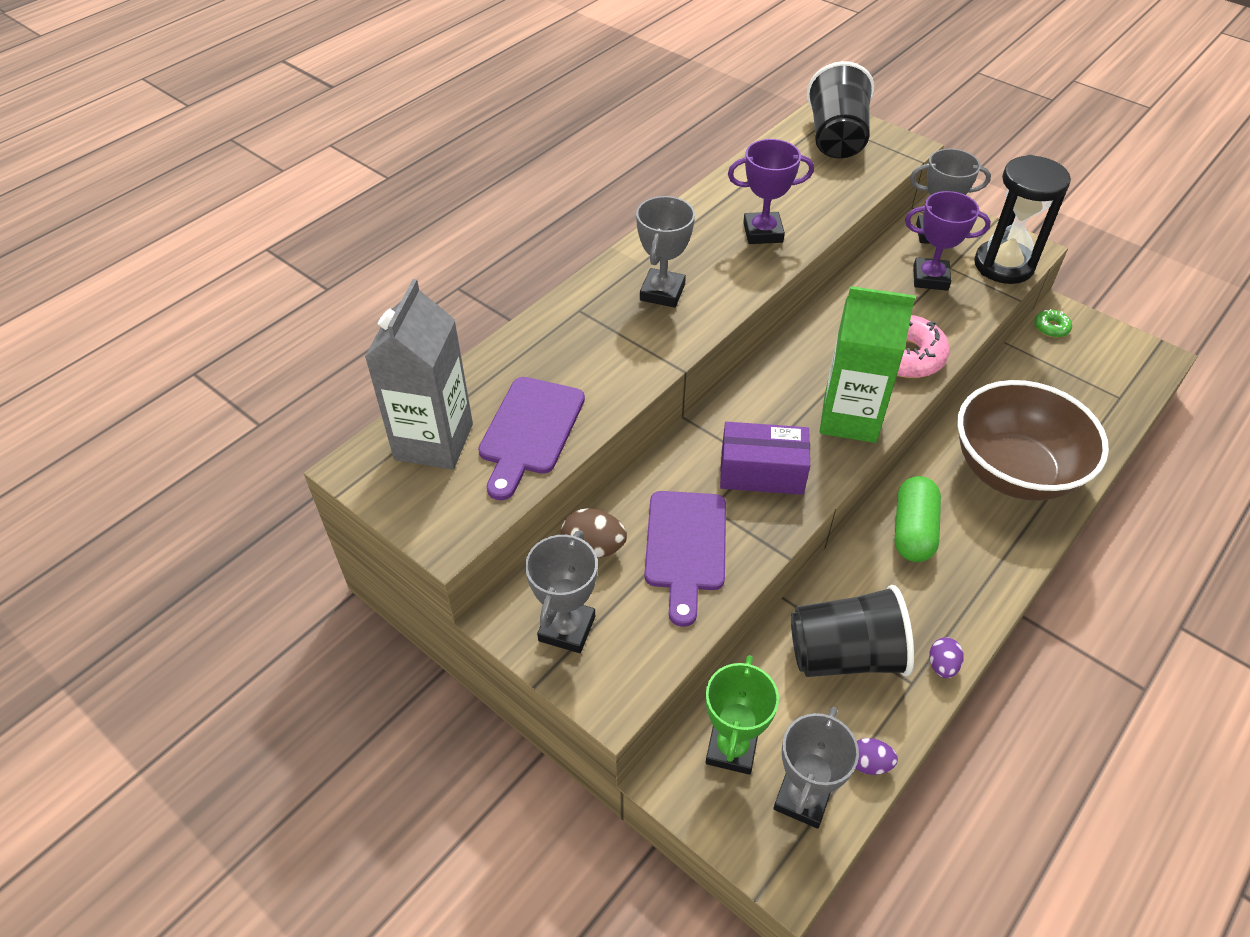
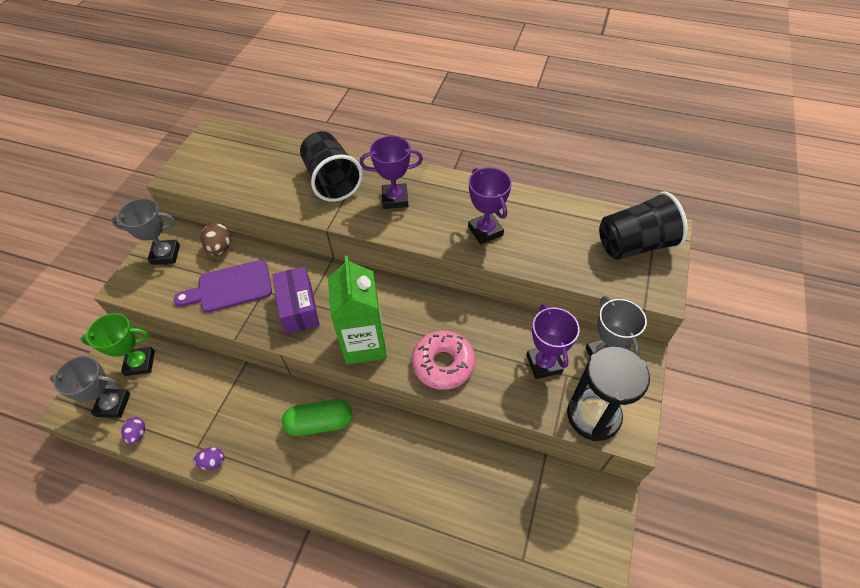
camera: 70 degrees right, 5 degrees up
grey carton [365,279,473,470] -> none
purple cutting board [478,377,585,500] -> none
grey trophy [636,196,695,308] -> purple trophy [360,136,423,209]
black cup [791,585,914,677] -> black cup moved to [300,131,363,202]
brown bowl [957,380,1109,501] -> none
green donut [1034,309,1072,338] -> none

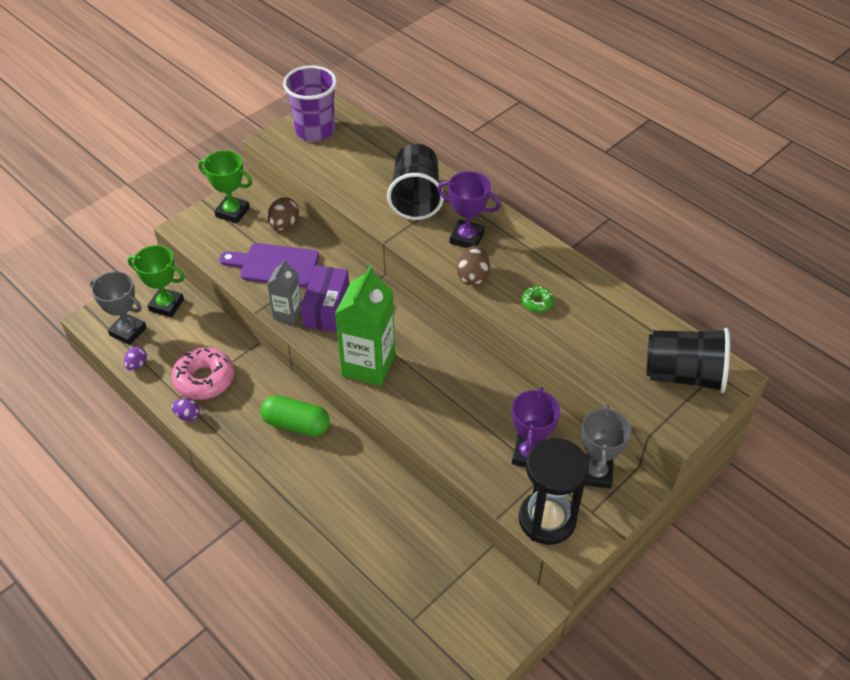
camera: 25 degrees right, 5 degrees down
grey trophy [112,198,180,265] -> green trophy [198,150,252,224]
pink donut [412,331,475,390] -> pink donut moved to [171,347,234,400]
purple trophy [468,167,512,244] -> green donut [521,286,554,312]
none -> grey carton [267,259,302,324]
none -> purple cup [283,65,337,142]
none -> brown egg [457,246,490,286]

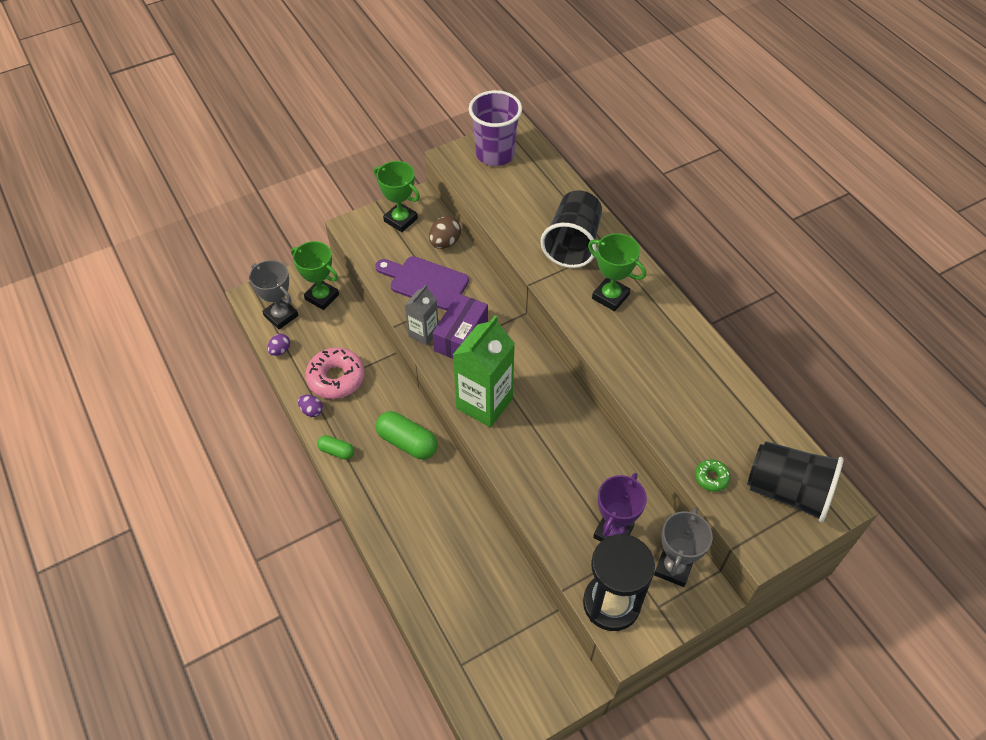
camera: 15 degrees right, 5 degrees up
purple trophy [437,171,501,248] -> green trophy [588,233,646,311]
brown egg [457,246,490,286] -> none
green donut [521,286,554,312] -> green donut moved to [695,459,731,492]
none -> green capsule [317,435,354,460]

